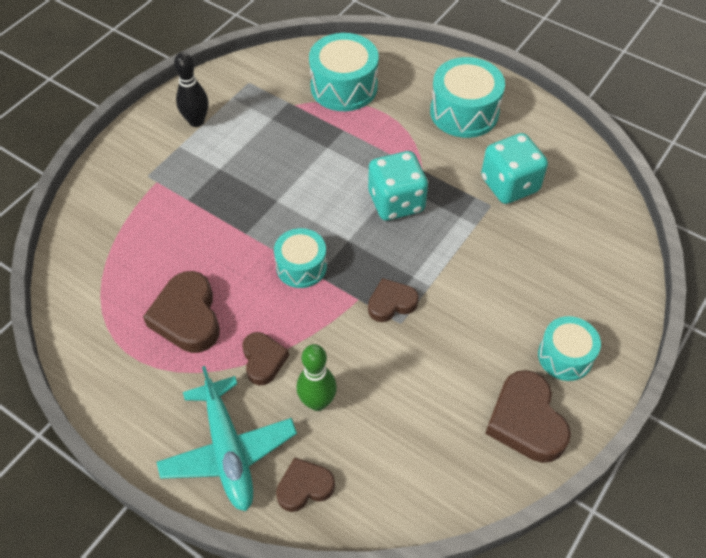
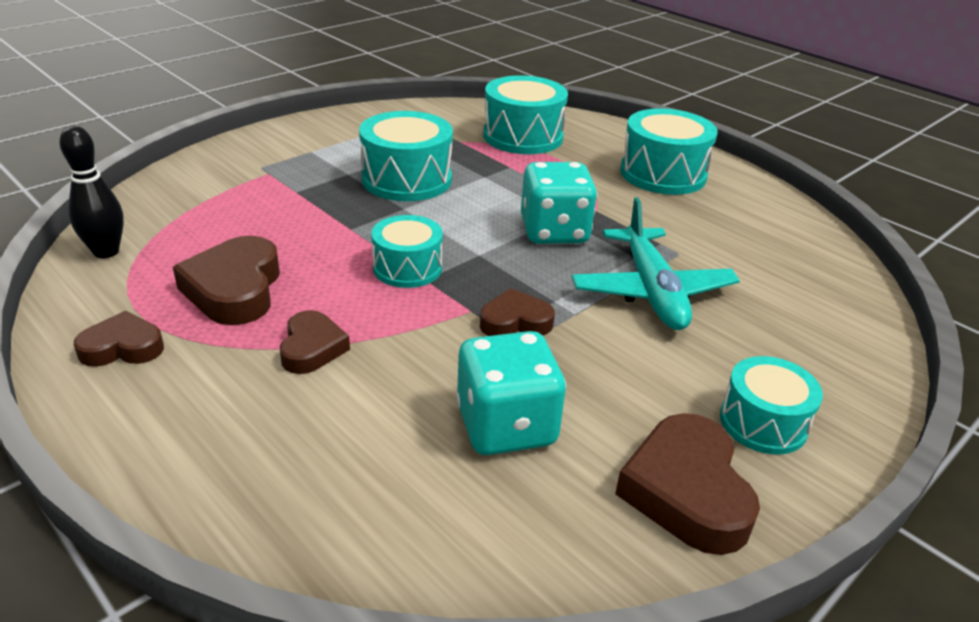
camera: 10 degrees right, 20 degrees down
turquoise plane [157,366,297,511] -> turquoise plane moved to [572,198,740,330]
black bowling pin [174,52,208,127] -> black bowling pin moved to [59,126,124,258]
brown heart [276,457,335,512] -> brown heart moved to [74,311,164,367]
green bowling pin [297,344,337,411] -> none
turquoise dice [481,133,548,204] -> turquoise dice moved to [456,331,566,455]
none -> turquoise drum [359,111,453,201]

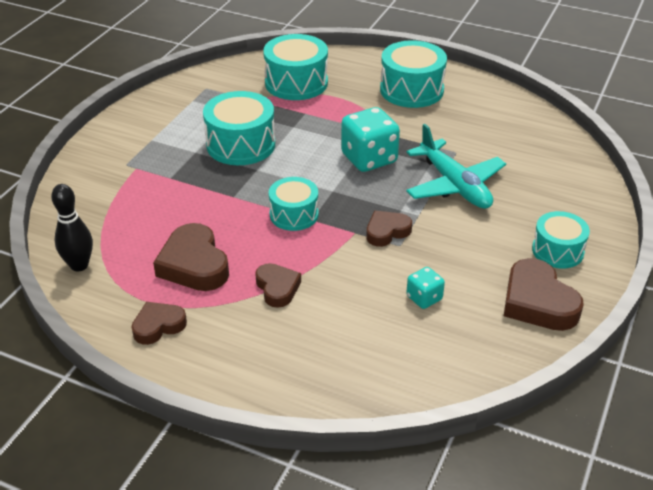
camera: 20 degrees left, 5 degrees up
turquoise dice [456,331,566,455] -> turquoise dice [406,267,445,309], size x0.53

